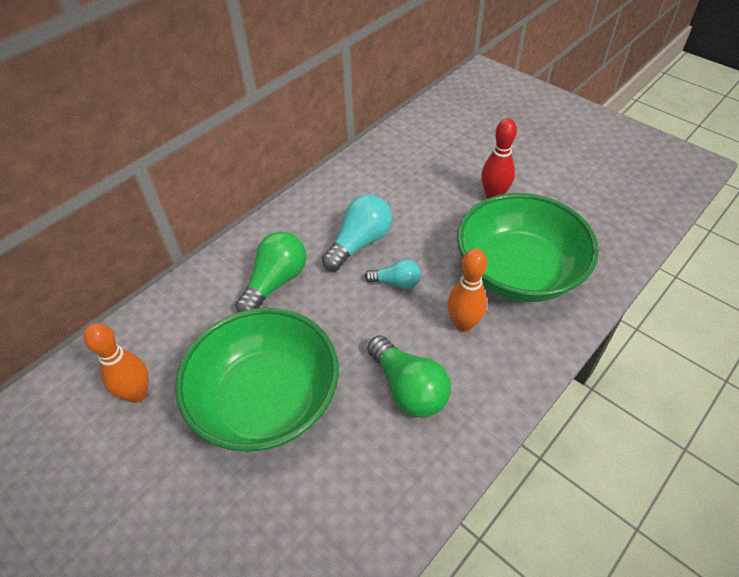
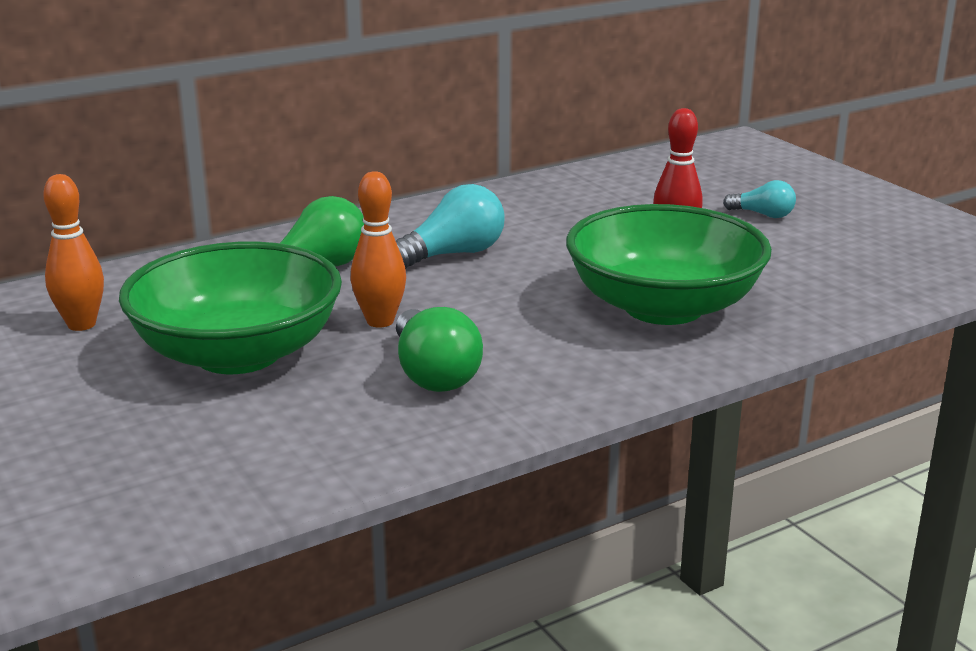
camera: 15 degrees right, 25 degrees down
turquoise light bulb [364,260,421,289] -> turquoise light bulb moved to [723,180,796,218]
orange bowling pin [447,249,487,332] -> orange bowling pin moved to [350,171,406,328]

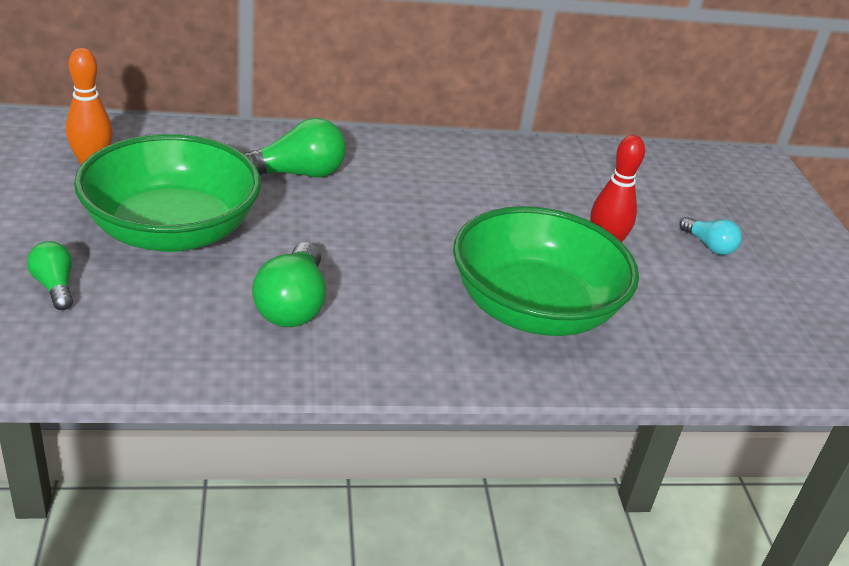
camera: 20 degrees right, 10 degrees up
orange bowling pin [350,171,406,328] -> none
turquoise light bulb [396,184,505,269] -> none
none -> green light bulb [27,241,73,310]

